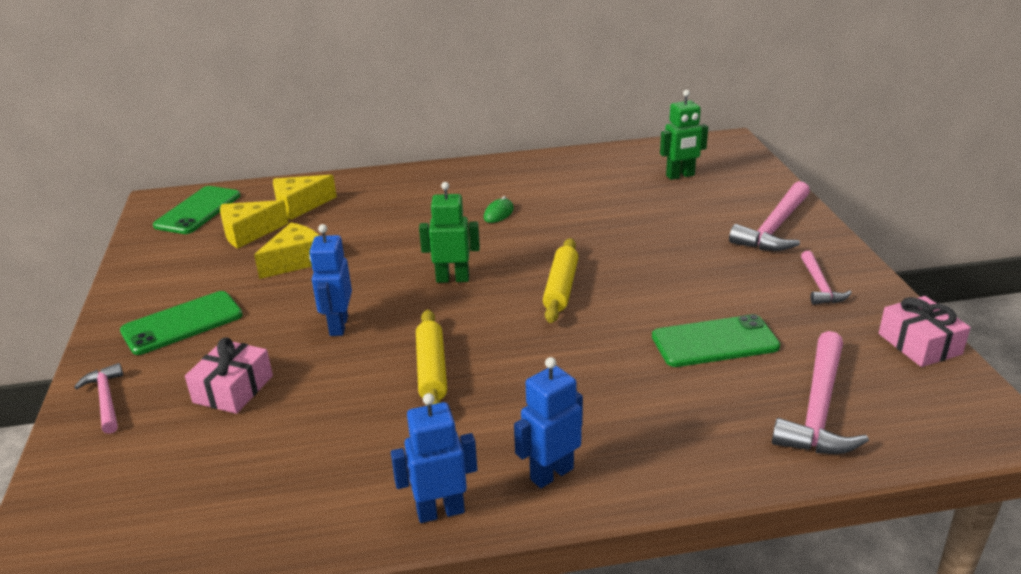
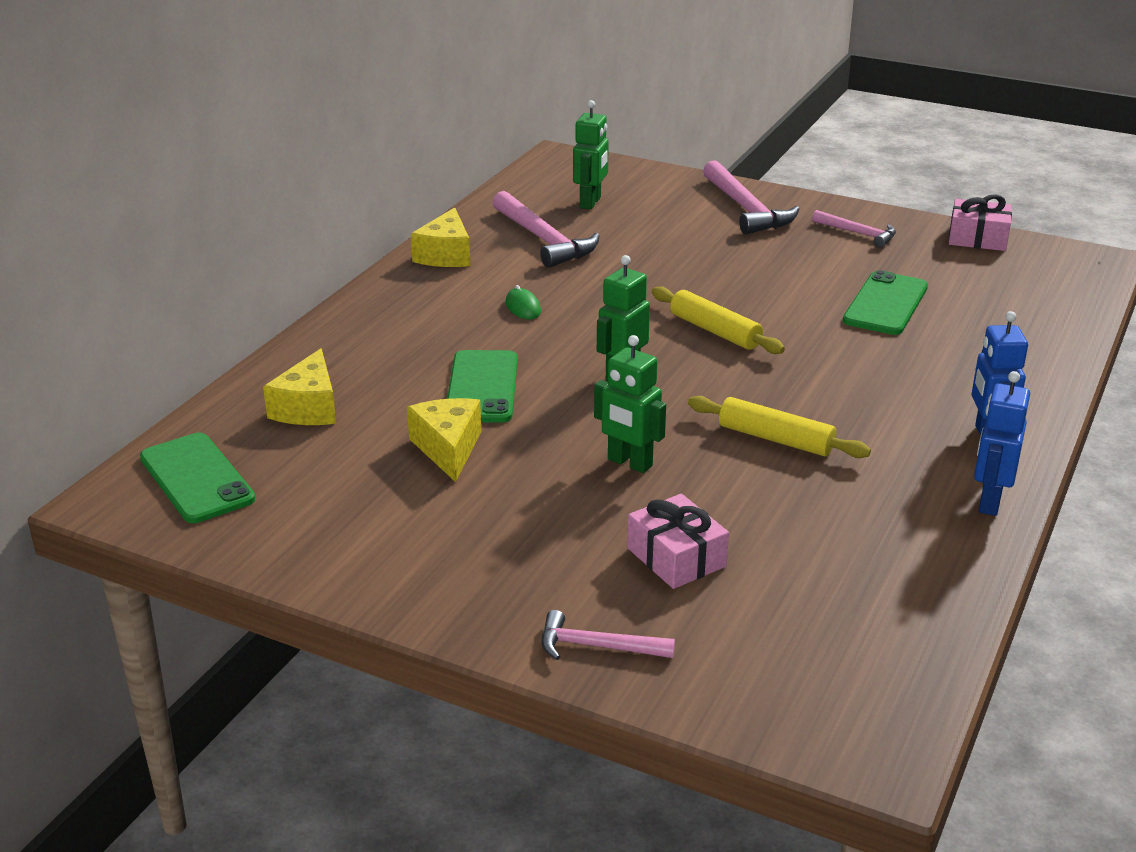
camera: 55 degrees left, 0 degrees up
green phone [120,291,243,355] -> green phone moved to [447,350,518,423]
yellow cheese [220,200,289,249] -> yellow cheese moved to [411,207,470,267]
blue robot [309,224,352,336] -> green robot [594,335,666,473]
pink hammer [772,331,869,454] -> pink hammer moved to [493,191,599,268]

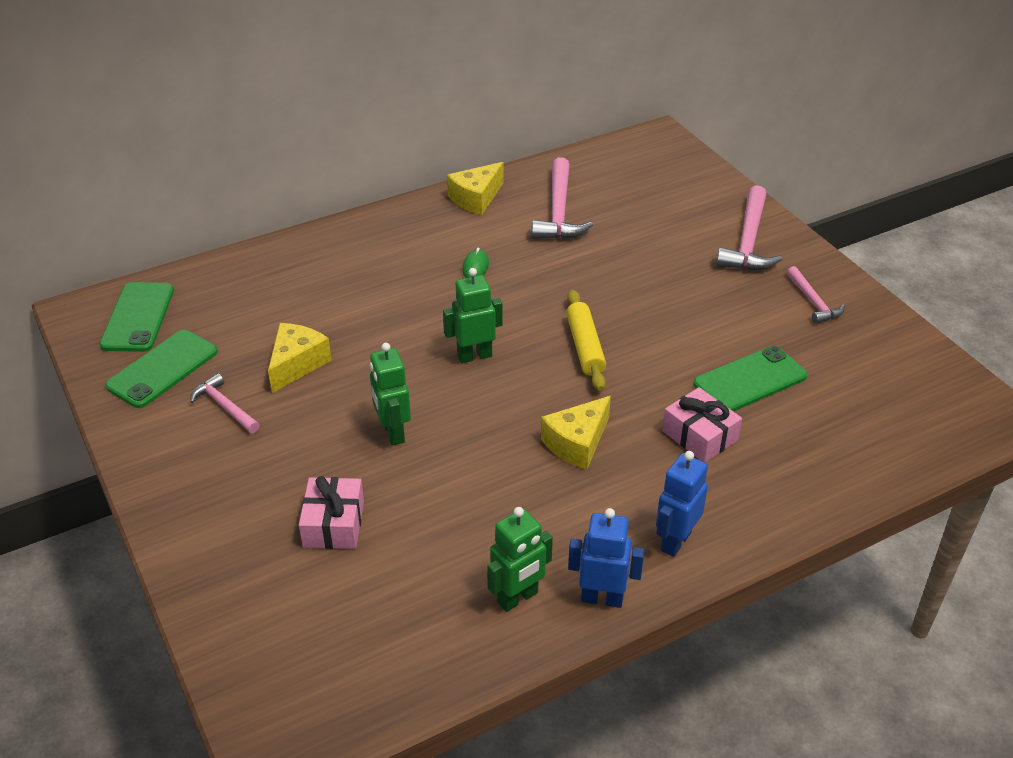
camera: 35 degrees right, 10 degrees up
yellow cheese [263,348,336,425] -> yellow cheese moved to [541,396,611,470]
green phone [447,350,518,423] -> green phone moved to [105,330,218,408]
pink hammer [541,610,675,660] -> pink hammer moved to [190,373,260,433]
green robot [573,100,609,210] -> green robot moved to [487,507,553,612]
yellow rolling pin [688,396,871,458] -> none
pink gift [949,194,1012,251] -> pink gift moved to [662,387,742,463]
blue robot [974,371,1030,516] -> blue robot turned 45 degrees clockwise [568,508,644,608]

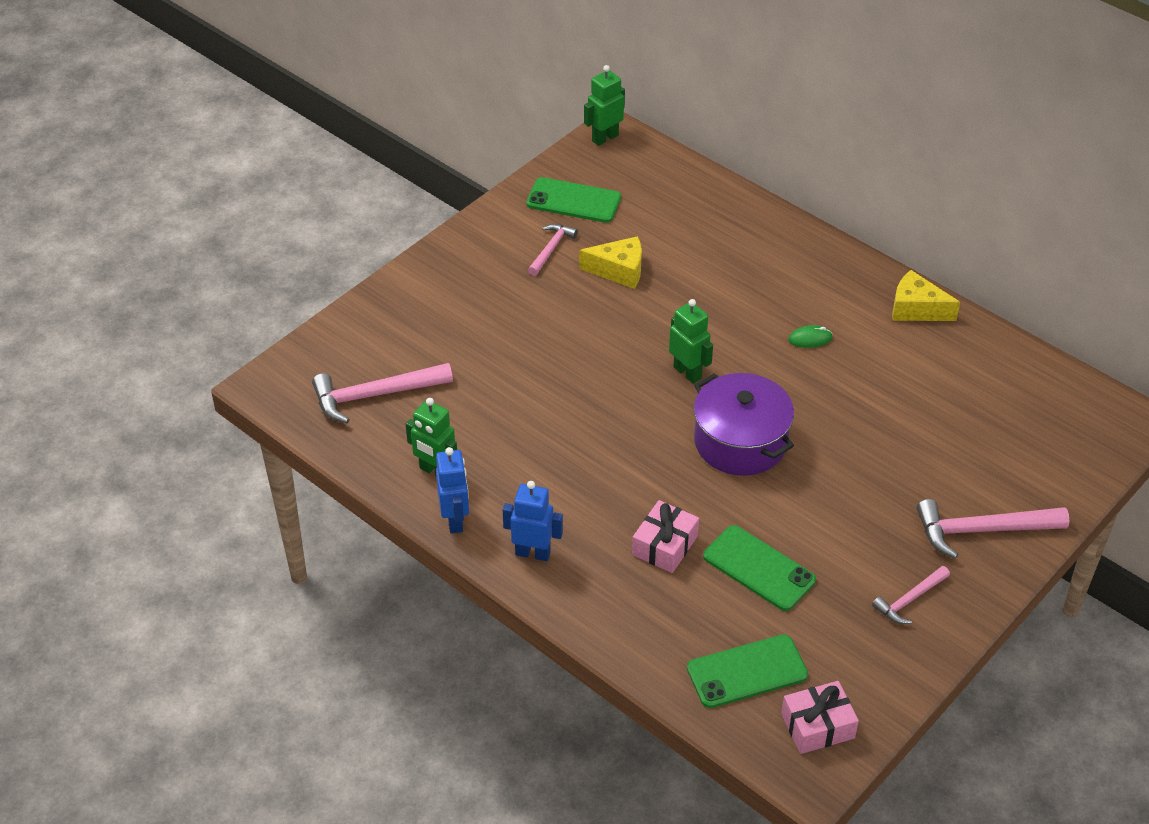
camera: 70 degrees right, 5 degrees up
green phone [99,282,174,352] -> green phone moved to [687,634,808,708]
pink gift [299,476,364,549] -> pink gift moved to [781,681,859,754]
green robot [370,343,411,446] -> green robot moved to [584,65,625,146]
pink hammer [532,157,593,239] -> pink hammer moved to [312,363,453,424]
yellow cheese [541,396,611,470] -> none
yellow rolling pin [566,290,606,391] -> purple pot [694,373,794,476]

